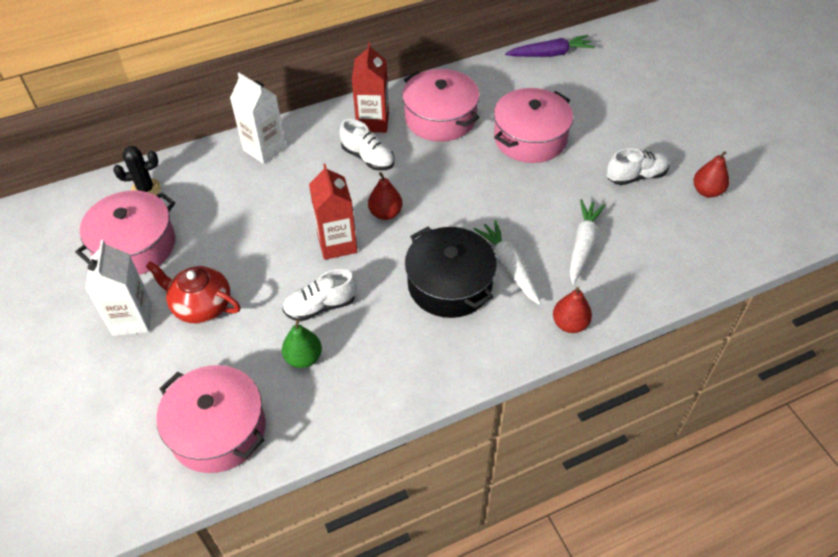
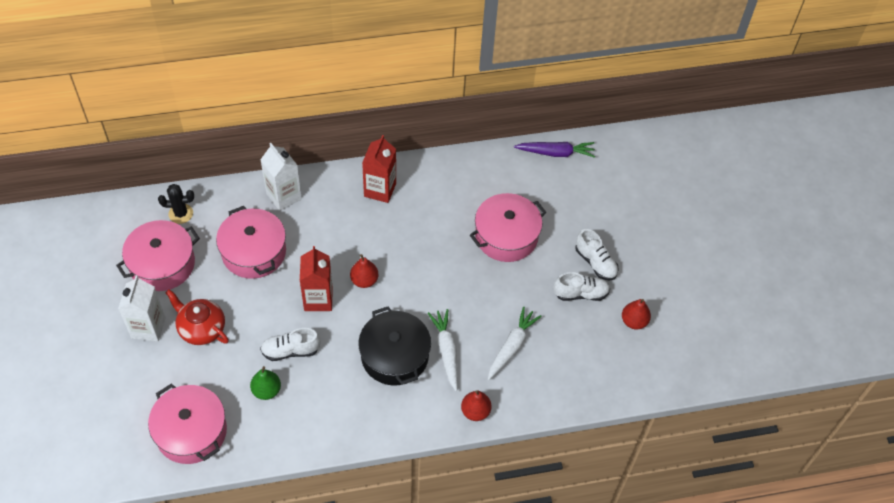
camera: 10 degrees right, 5 degrees up
white shoe [340,119,394,171] -> white shoe moved to [576,229,619,280]
pink pot [402,69,480,142] -> pink pot moved to [216,206,286,279]

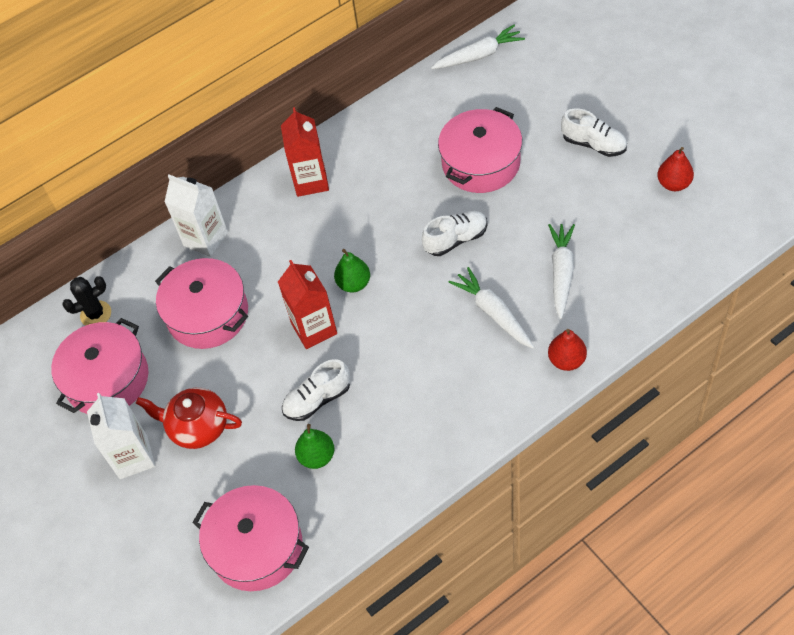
camera: 15 degrees left, 0 degrees up
red pear [350,254,378,288] -> green pear [334,249,370,292]
black pot [358,306,431,386] -> none
purple carrot [514,142,595,158] -> white carrot [431,25,525,69]
white shoe [553,272,610,301] -> white shoe moved to [422,211,487,256]

